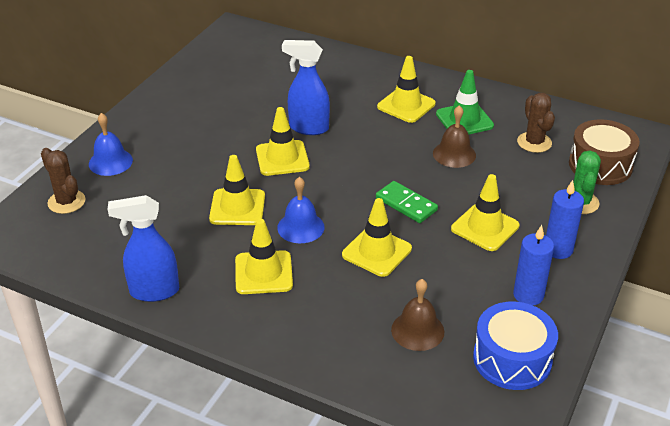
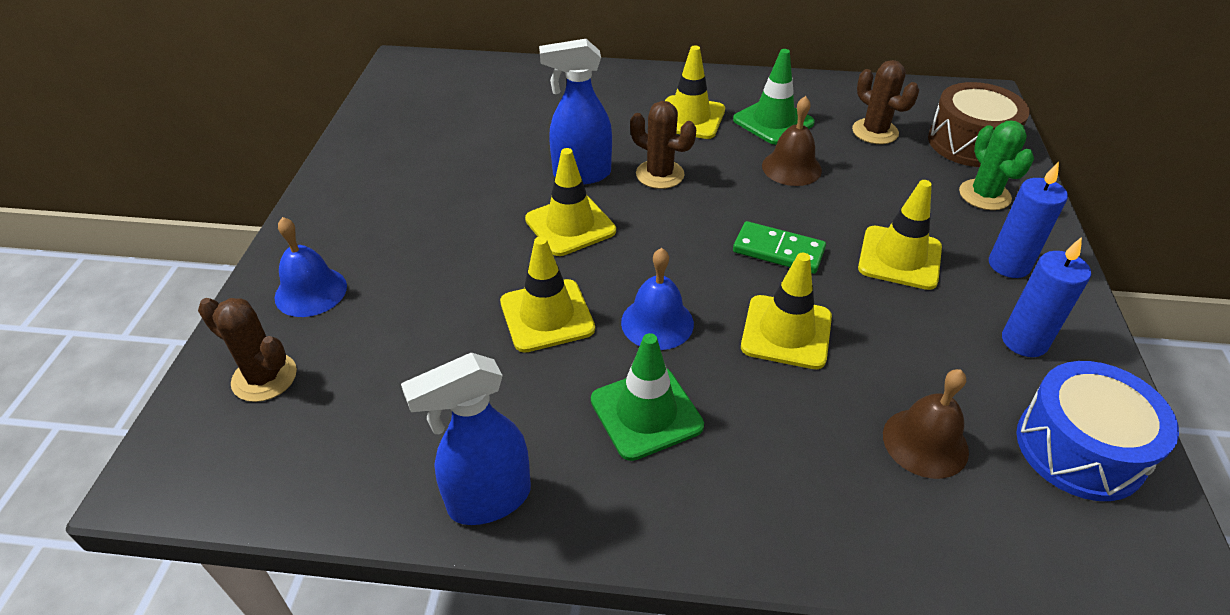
camera: 20 degrees left, 5 degrees up
yellow traffic cone [235,219,293,294] -> green traffic cone [591,333,704,461]
none -> brown cactus [630,101,696,189]

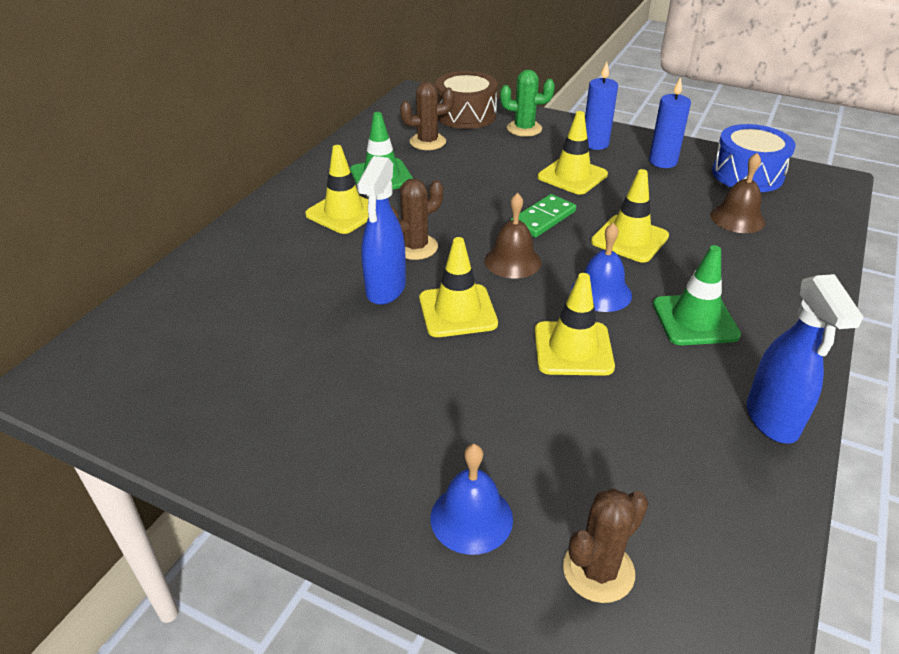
camera: 70 degrees left, 5 degrees down
brown bell [762,96,822,186] -> brown bell moved to [484,193,542,278]

